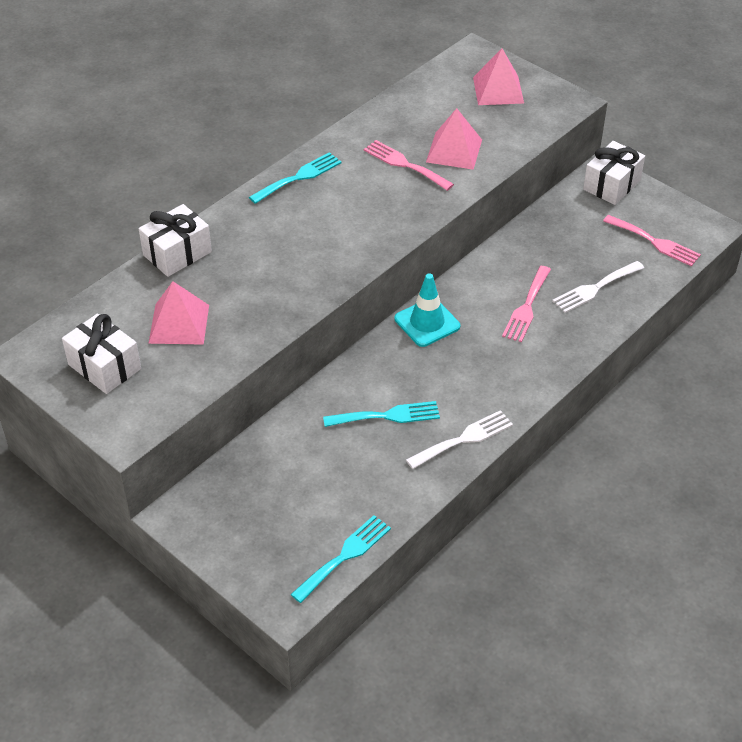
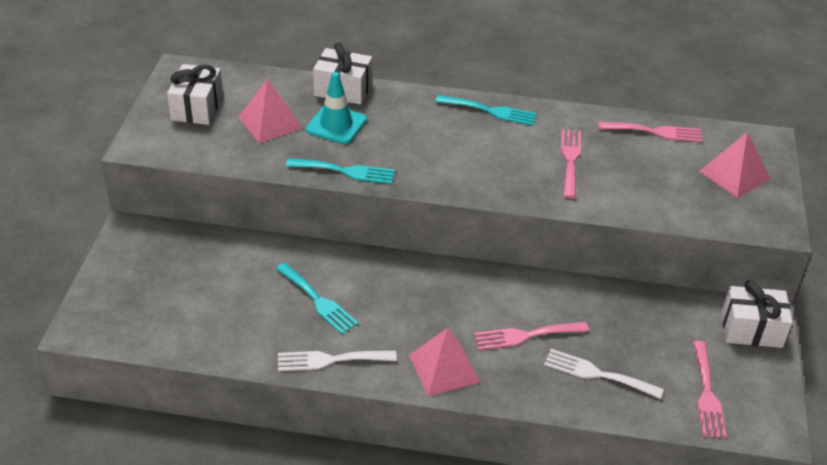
camera: 55 degrees right, 5 degrees down
turquoise fork [291,515,391,603] -> turquoise fork moved to [286,158,395,184]
turquoise traffic cone [395,273,460,347] -> turquoise traffic cone moved to [306,72,367,144]
white fork [406,410,513,469] -> white fork turned 150 degrees clockwise [278,351,397,371]
pink pyramid [426,108,482,170] -> pink pyramid moved to [409,328,480,396]
none -> pink fork [598,122,702,142]

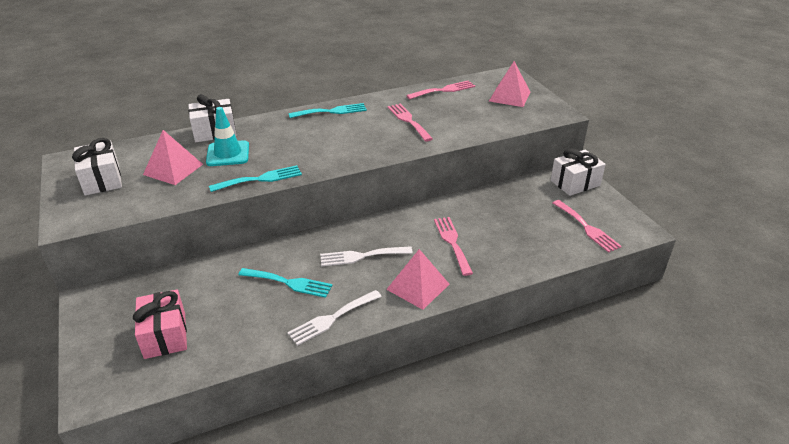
camera: 30 degrees left, 5 degrees down
pink fork [474,322,589,350] -> pink fork turned 120 degrees clockwise [434,217,473,276]
white fork [544,349,664,399] -> white fork moved to [320,246,413,266]
none -> pink gift [133,289,187,359]

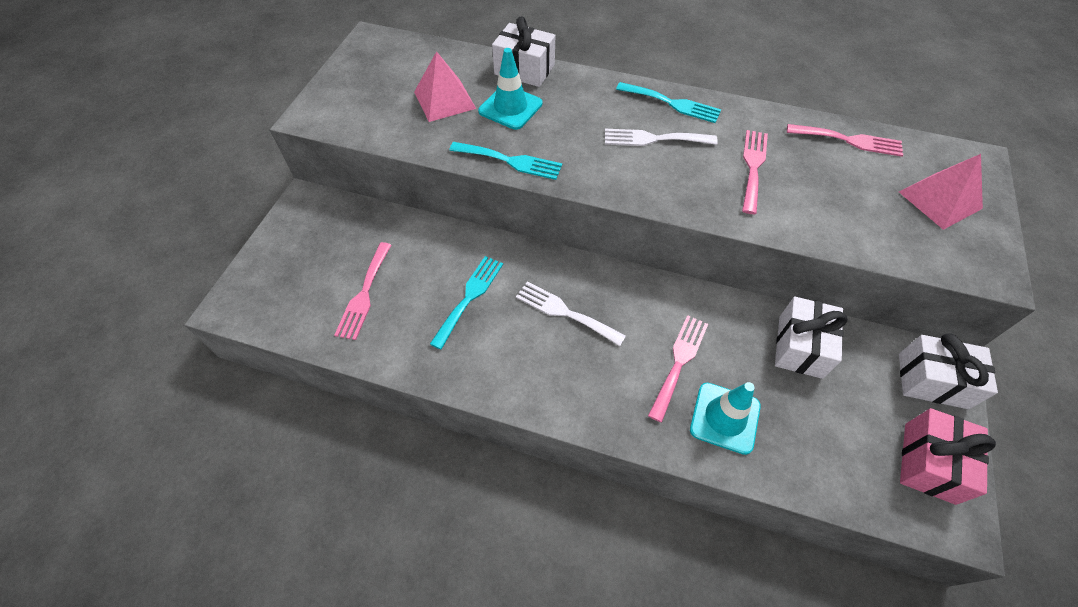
camera: 40 degrees right, 20 degrees up
white gift [72,138,122,196] -> white gift moved to [775,296,847,379]
pink gift [133,289,187,359] -> pink gift moved to [900,408,996,505]
turquoise fork [238,268,332,298] -> turquoise fork turned 120 degrees counterclockwise [430,256,503,350]
white fork [287,290,382,346] -> white fork moved to [605,129,718,146]
pink pyramid [386,249,449,310] -> none
pink fork [553,200,622,253] -> pink fork moved to [334,242,391,340]
none -> turquoise traffic cone [690,382,761,455]

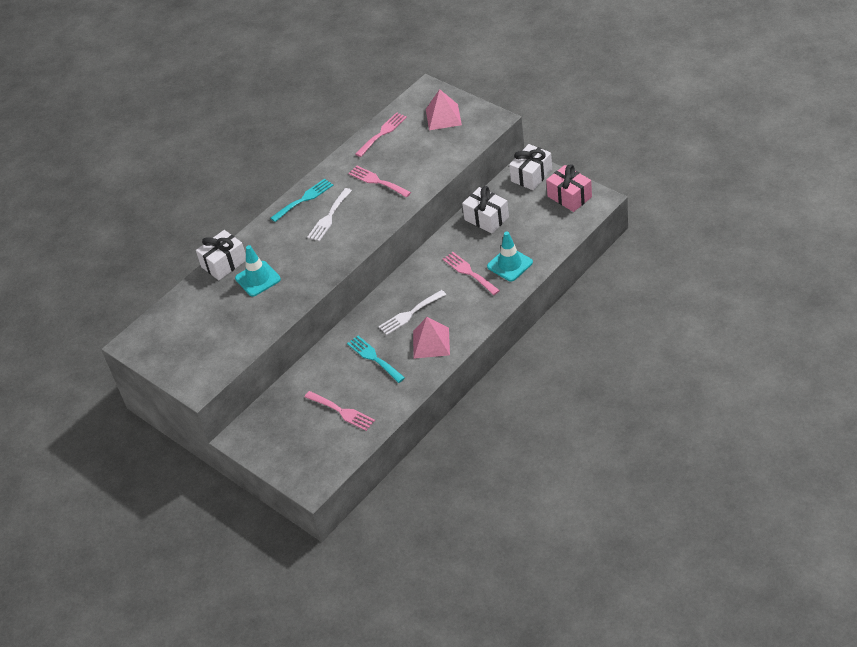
camera: 60 degrees left, 10 degrees down
pink pyramid [414,51,476,122] -> pink pyramid moved to [413,317,450,359]
turquoise fork [449,142,562,180] -> none

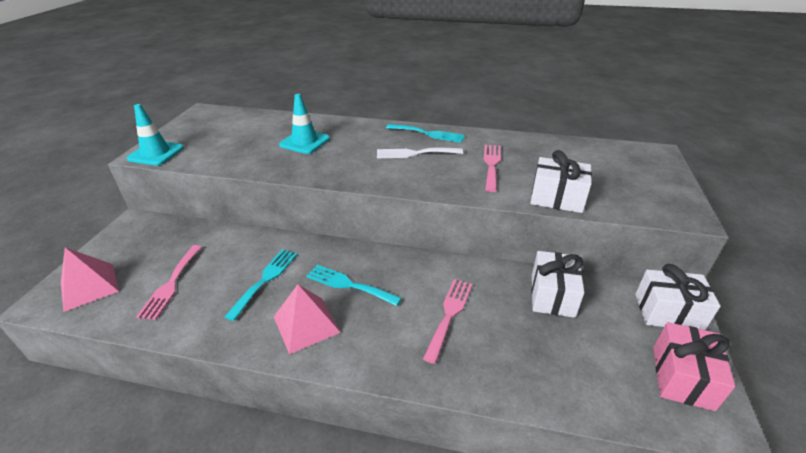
camera: 55 degrees right, 10 degrees down
white gift [196,230,246,280] -> white gift moved to [530,150,592,213]
pink fork [356,112,407,157] -> none
white fork [379,290,446,335] -> turquoise fork [306,265,402,306]
pink pyramid [426,89,462,130] -> pink pyramid moved to [61,247,119,312]
turquoise traffic cone [487,231,533,281] -> turquoise traffic cone moved to [127,104,184,165]

